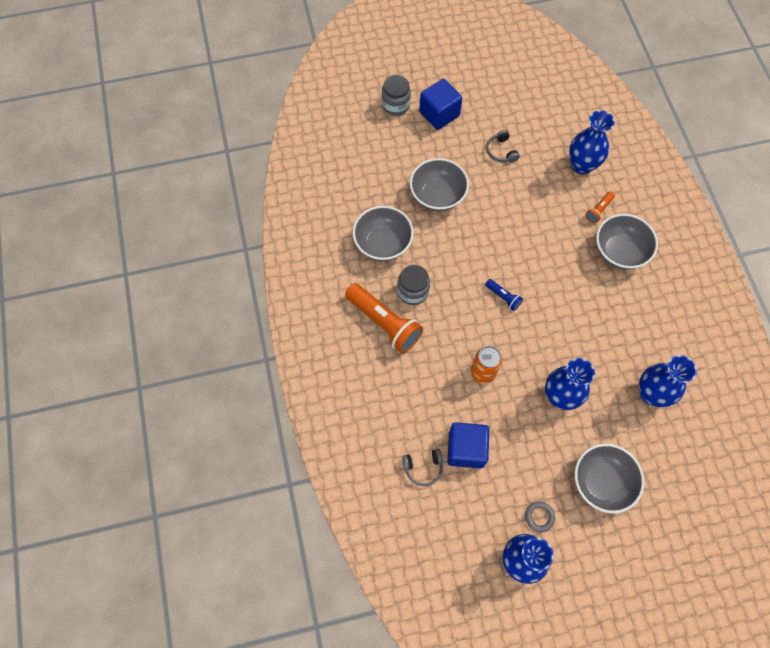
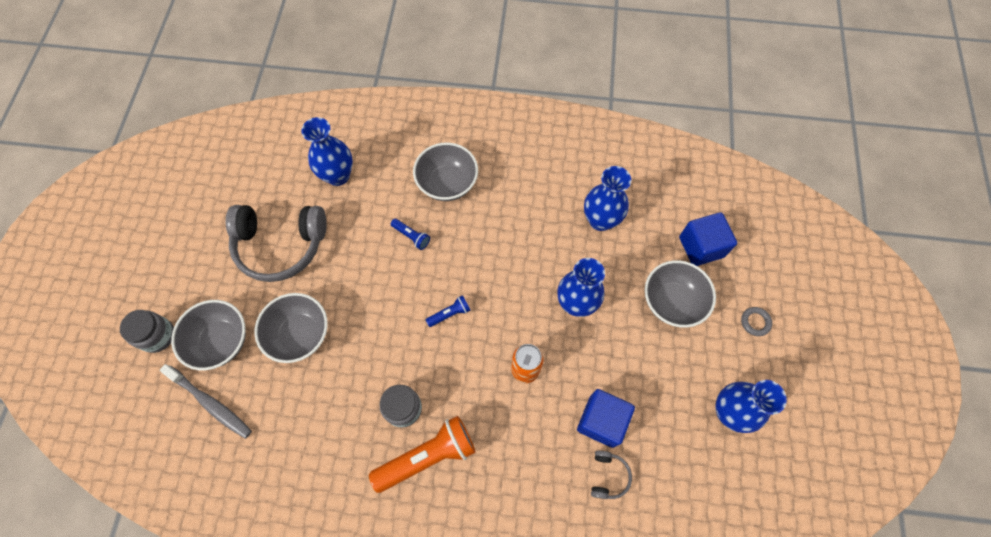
camera: 70 degrees left, 0 degrees up
grey bowl [353,206,414,261] -> grey bowl moved to [171,300,246,370]
blue cube [419,79,462,130] -> blue cube moved to [679,212,737,266]
grey headphones [486,130,520,163] -> grey headphones [226,205,327,282], size x2.35
grey ring [525,501,555,532] -> grey ring moved to [741,307,772,336]
orange flashlight [585,192,615,223] -> none
none -> grey toothbrush [160,364,252,439]
none -> blue flashlight [391,219,430,250]

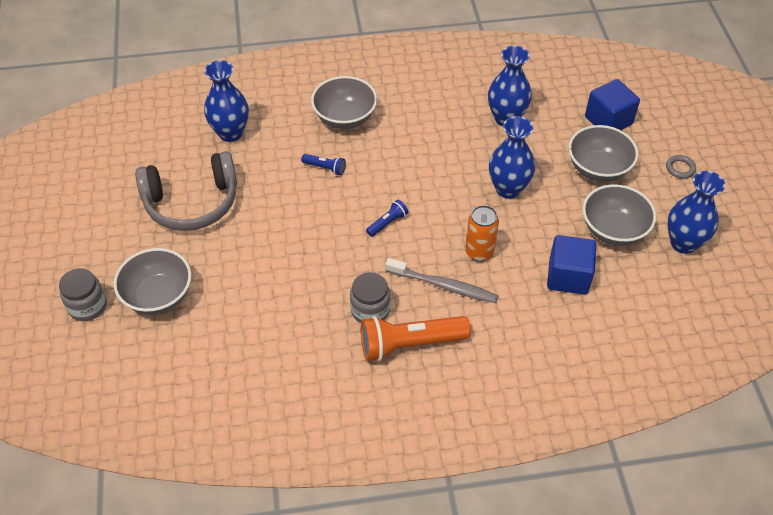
camera: 15 degrees left, 15 degrees down
grey toothbrush [160,364,252,439] -> grey toothbrush moved to [386,258,499,303]
grey bowl [254,293,328,363] -> grey bowl moved to [583,184,656,246]
orange flashlight [369,416,475,493] -> orange flashlight turned 150 degrees counterclockwise [361,316,471,361]
grey headphones [591,451,632,499] -> none

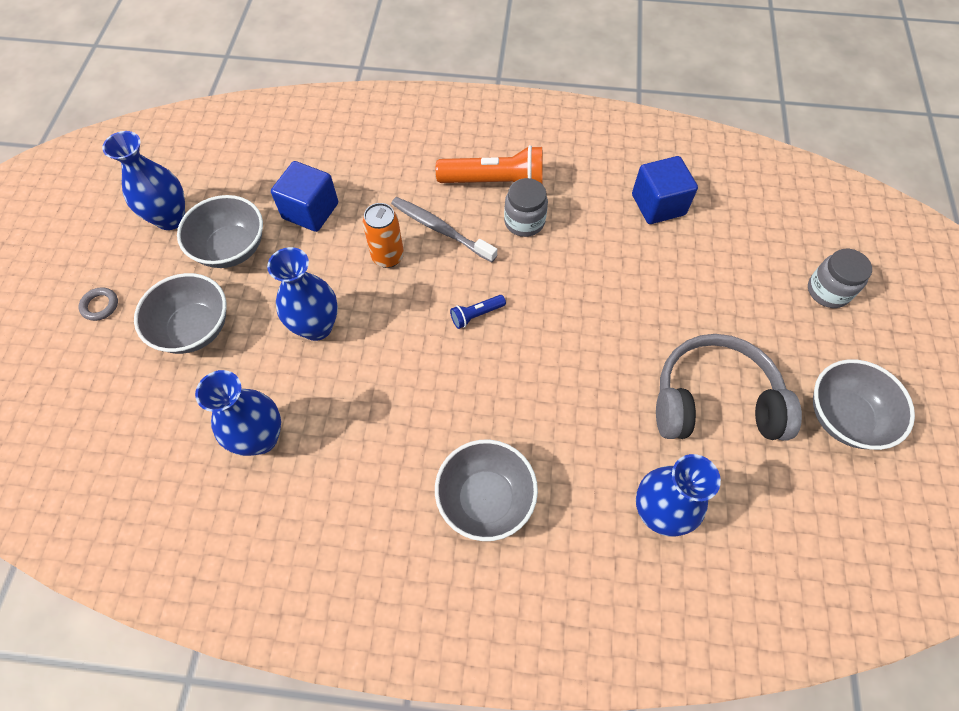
camera: 165 degrees left, 10 degrees up
grey bowl [114,248,191,315] -> grey bowl moved to [813,359,915,450]
blue flashlight [301,154,346,175] -> none
blue cube [585,79,640,130] -> blue cube moved to [632,156,698,224]

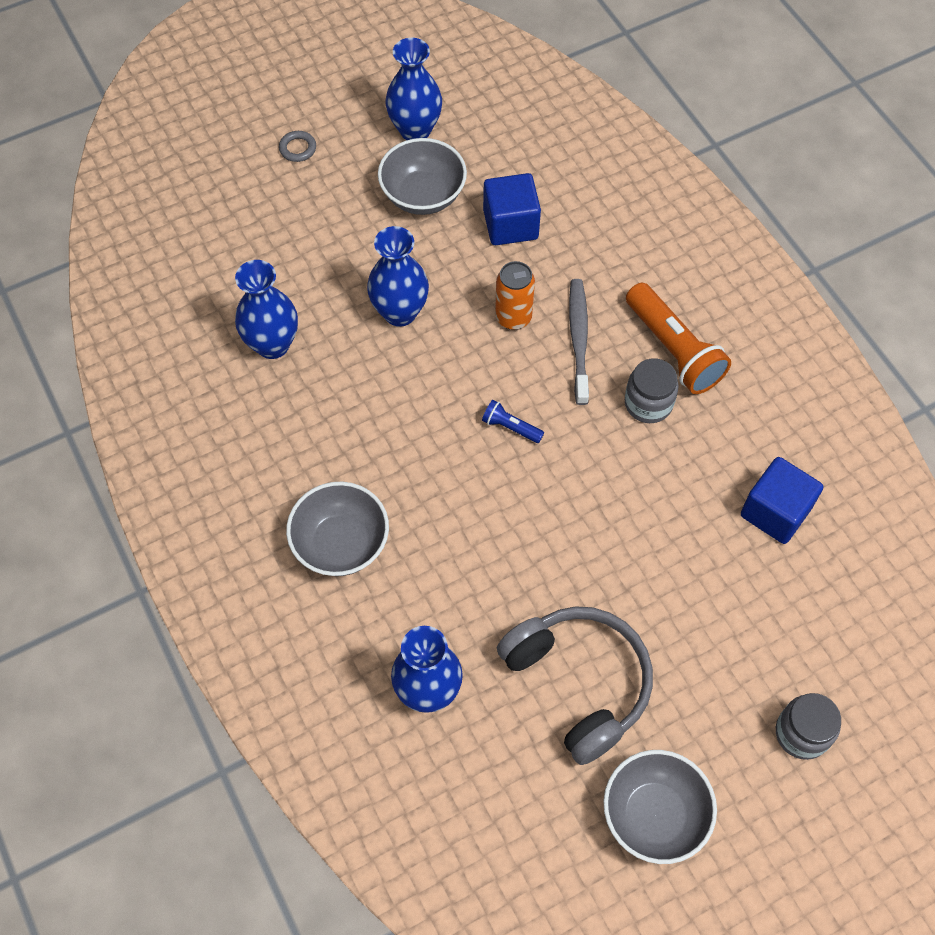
camera: 55 degrees right, 0 degrees up
grey bowl [134,273,226,354] -> none

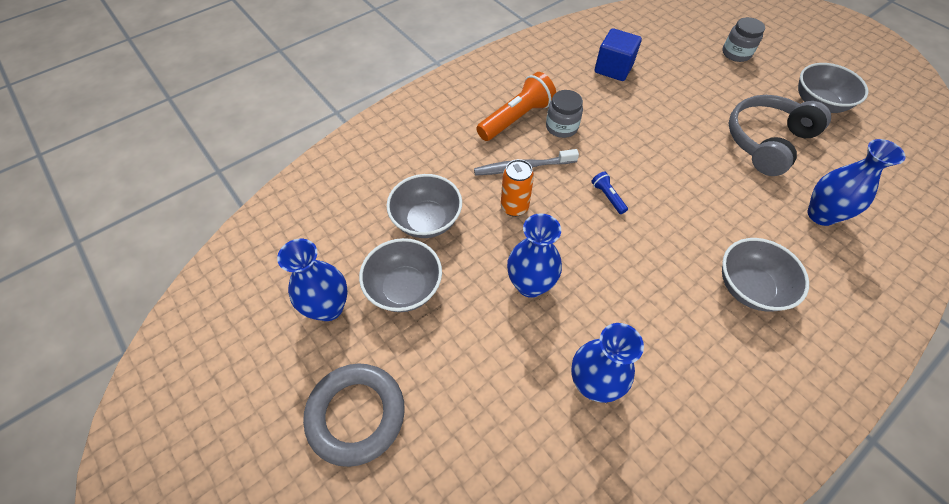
camera: 100 degrees left, 5 degrees down
grey ring [279,131,316,162] -> grey ring [303,363,405,467], size x2.49
blue flashlight [482,400,544,443] -> blue flashlight turned 135 degrees clockwise [591,171,628,214]
blue cube [483,173,541,245] -> grey bowl [387,174,462,238]

